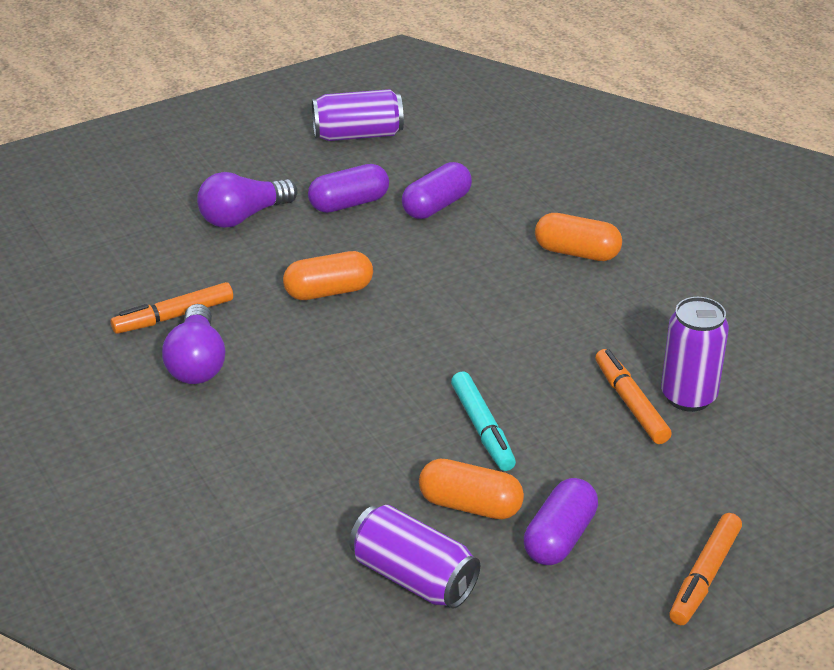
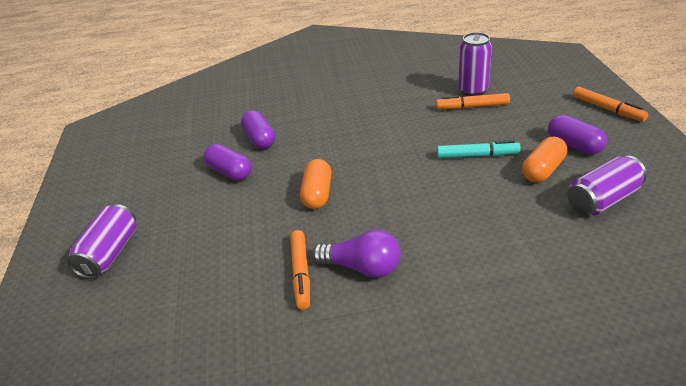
camera: 65 degrees left, 0 degrees up
purple light bulb [197,172,298,228] -> none
purple capsule [308,164,389,213] -> purple capsule turned 45 degrees counterclockwise [204,144,252,181]
purple can [312,89,404,141] -> purple can moved to [66,204,136,279]
orange capsule [535,213,622,261] -> none

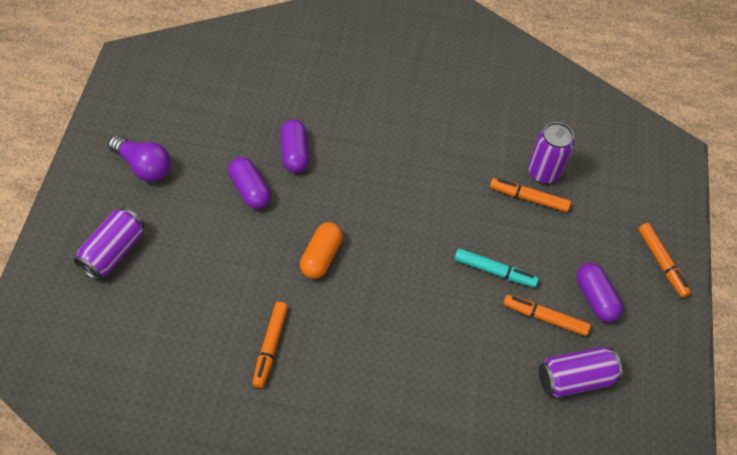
camera: 10 degrees right, 20 degrees up
purple light bulb [312,230,401,278] -> purple light bulb moved to [108,135,171,182]
orange capsule [522,137,567,182] -> orange marker [503,295,591,336]

